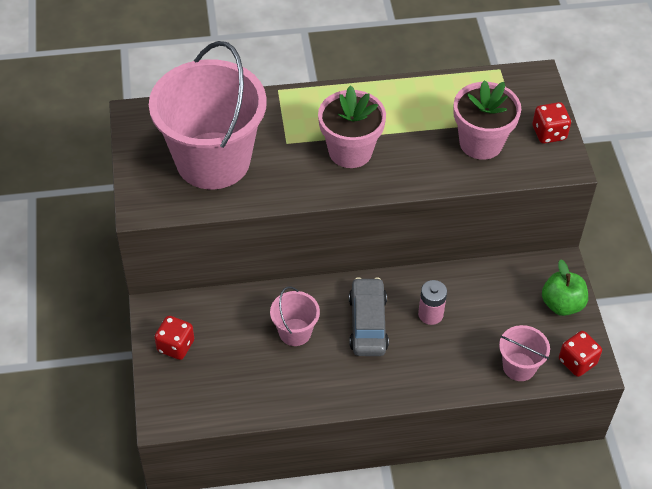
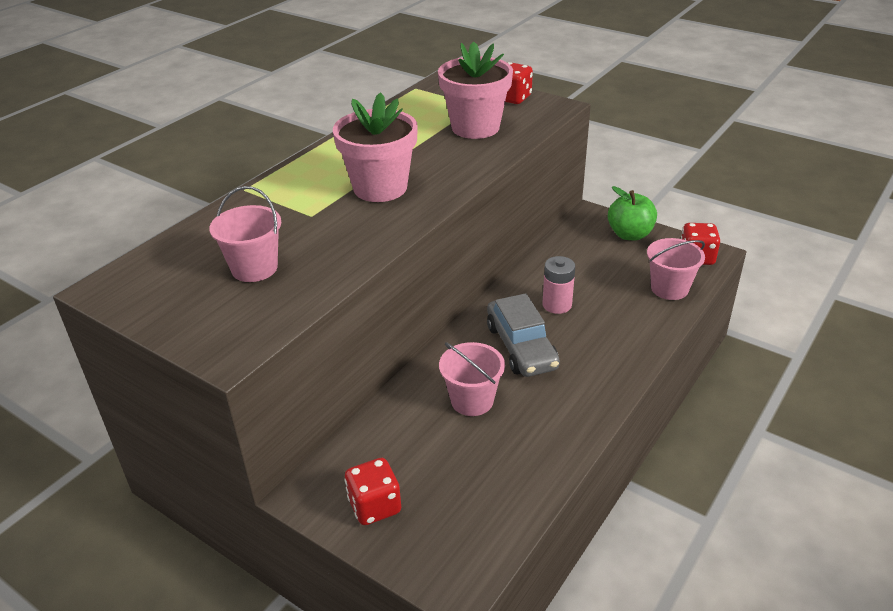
camera: 45 degrees left, 15 degrees down
pink bucket [149,41,267,189] -> pink bucket [209,186,281,282], size x0.44
grey car [349,277,389,356] -> grey car turned 150 degrees counterclockwise [487,293,560,377]

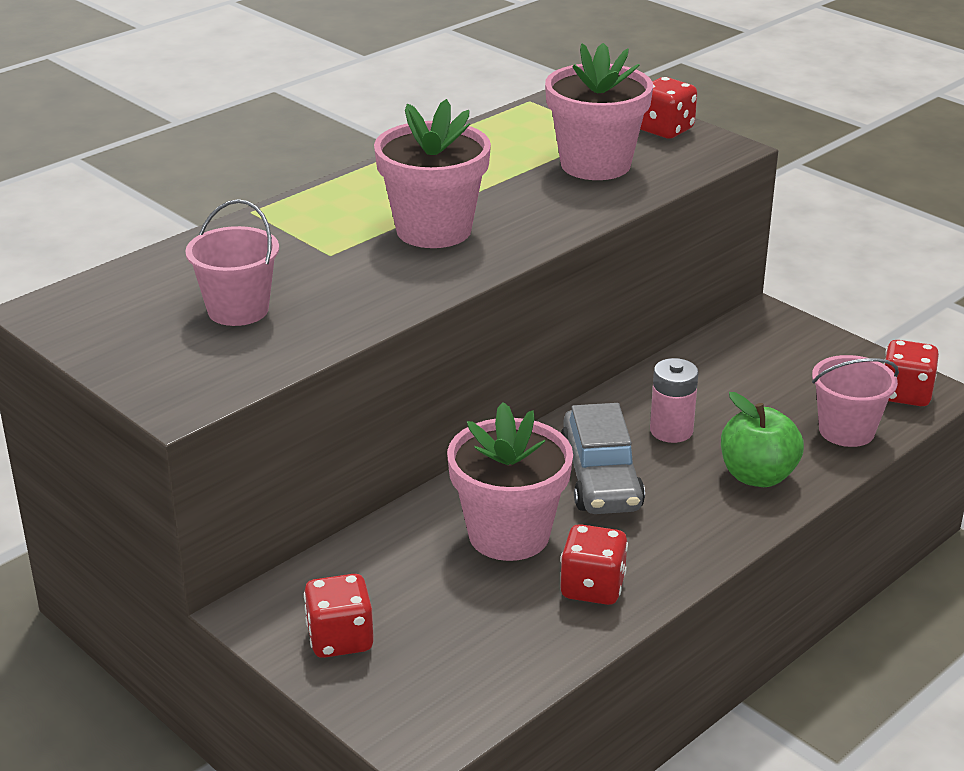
camera: 10 degrees right, 5 degrees down
pink bucket [439,342,505,416] -> pink flower pot [447,402,573,561]
green apple [608,186,657,240] -> green apple moved to [721,392,804,487]
none -> red dice [560,524,628,605]

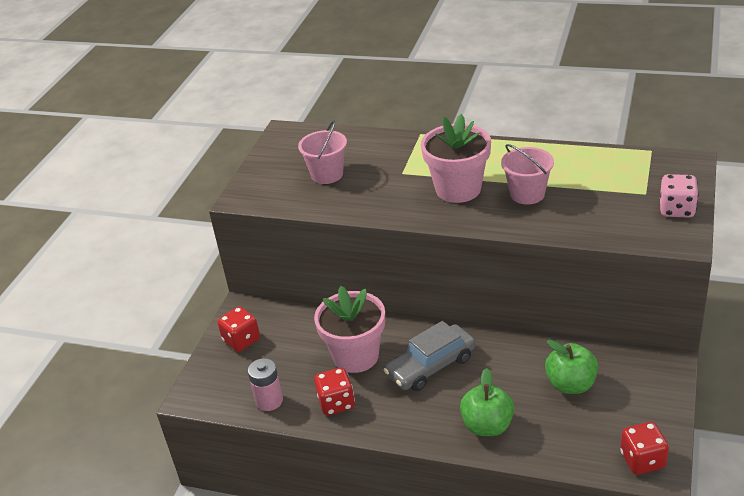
camera: 65 degrees right, 5 degrees up
pink flower pot [545,43,653,180] -> none
red dice [640,77,697,139] -> pink dice [660,174,699,218]
pink battery [650,358,698,443] -> pink battery moved to [248,358,283,411]
pink bucket [812,355,899,447] -> pink bucket moved to [501,144,554,204]
none -> green apple [545,340,598,394]

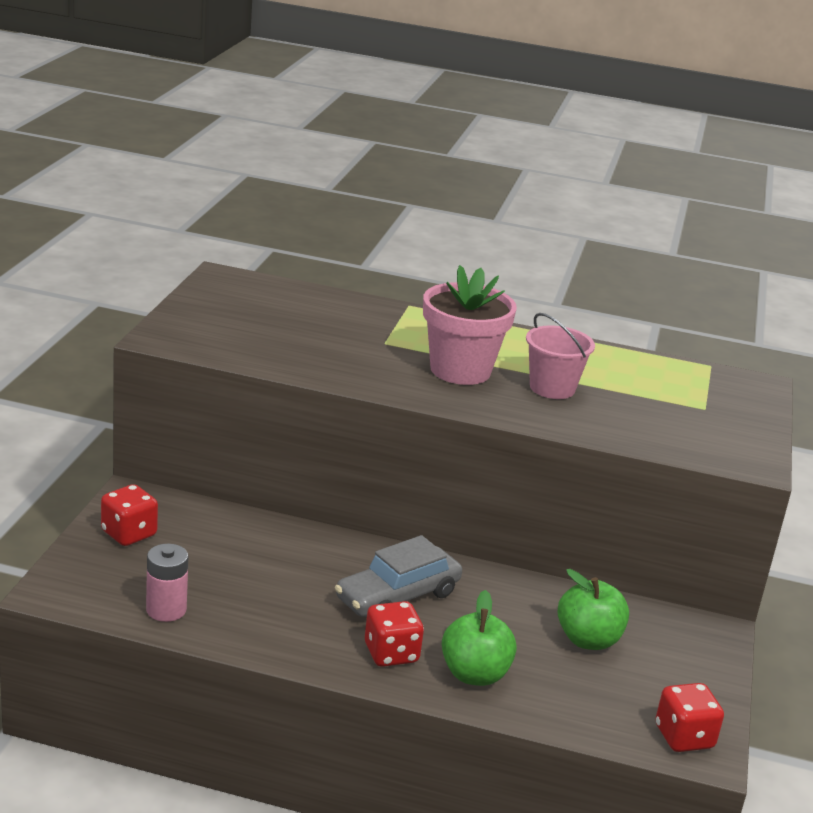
camera: 10 degrees left, 10 degrees down
pink bucket [298,121,347,184] -> none
pink flower pot [314,286,385,373] -> none
red dice [314,368,355,416] -> red dice moved to [365,601,424,667]
pink dice [660,174,699,218] -> none

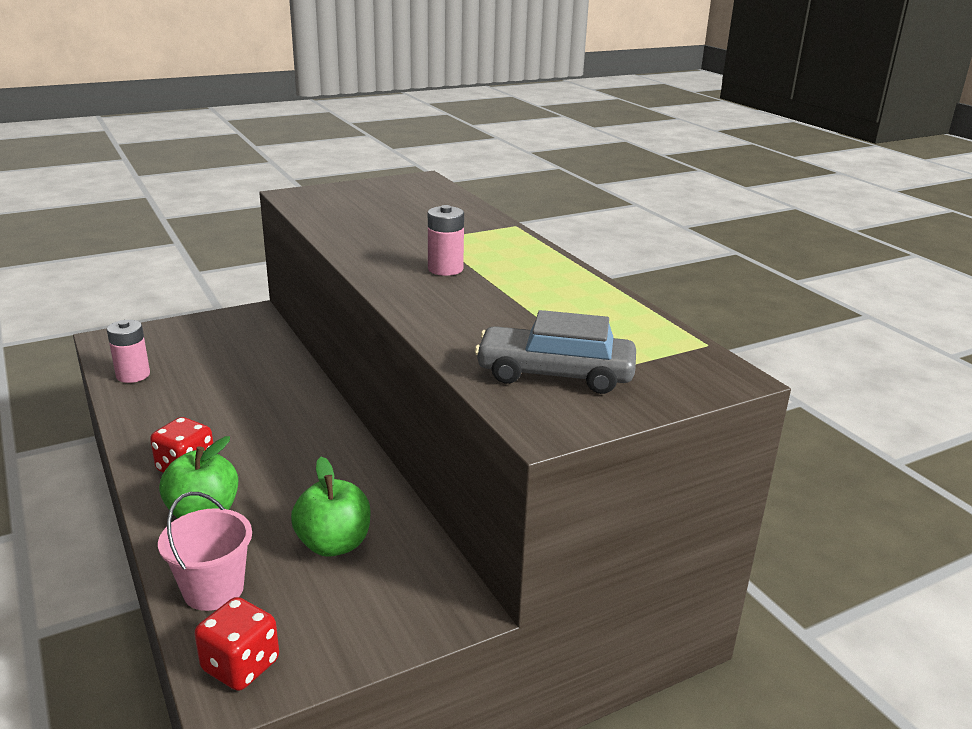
camera: 50 degrees right, 0 degrees up
red dice [101,484,158,546] -> none
grey car [335,535,462,617] -> grey car moved to [475,310,636,394]
pink flower pot [423,265,517,385] -> pink battery [428,205,464,276]
pink bucket [526,313,595,399] -> pink bucket moved to [158,492,252,611]

